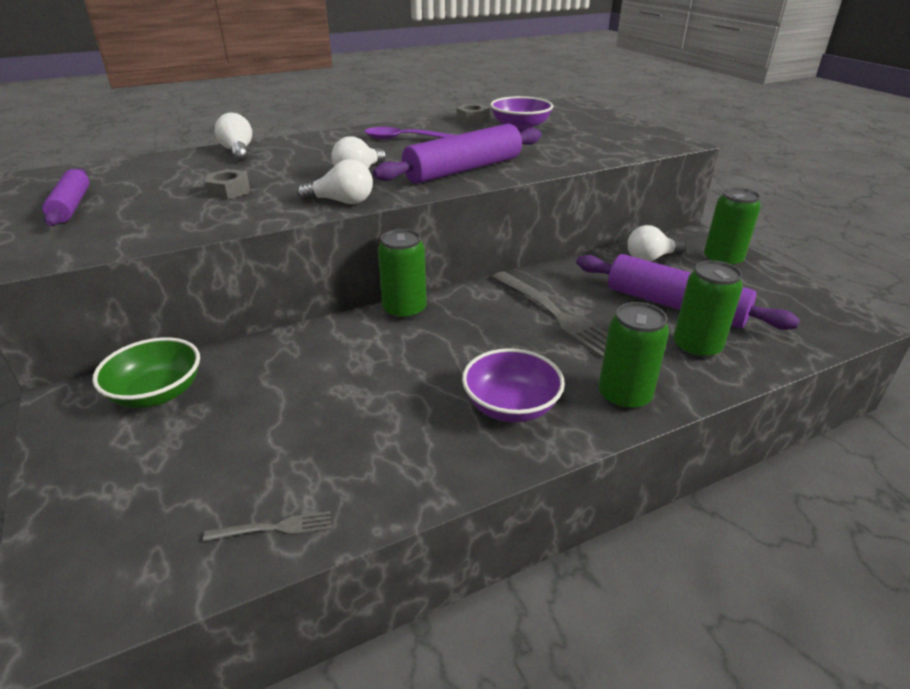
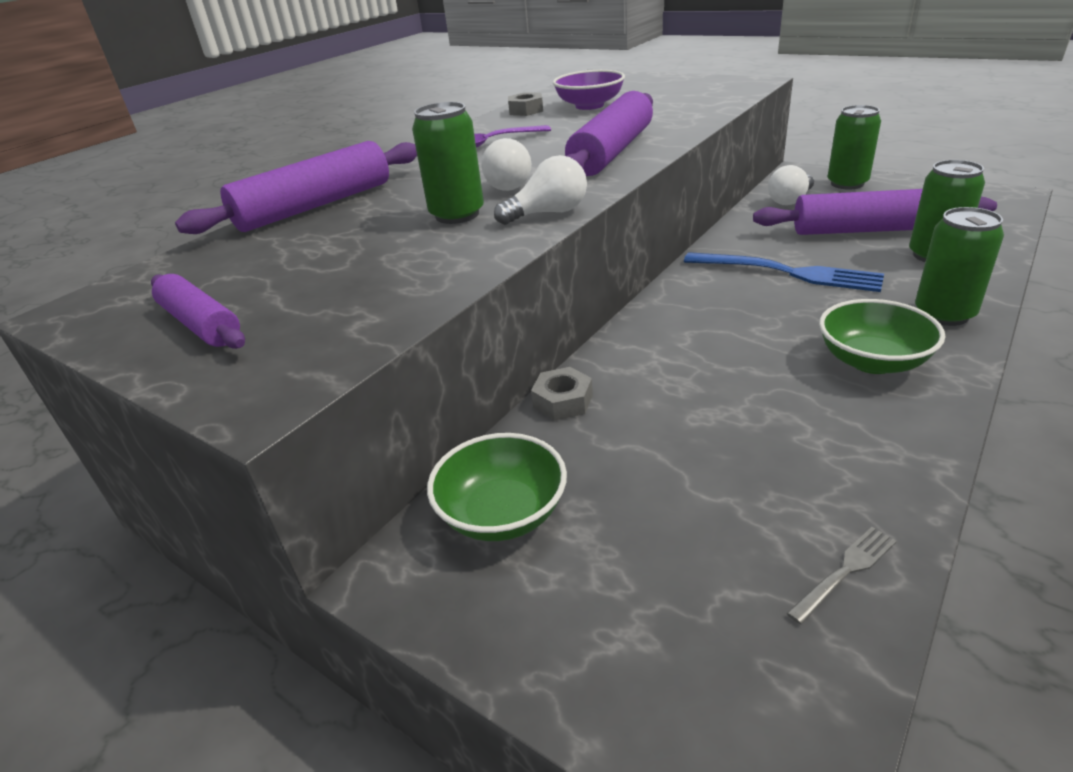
camera: 25 degrees left, 0 degrees up
grey nut [205,169,249,199] -> grey nut moved to [531,367,593,420]
white light bulb [215,113,252,161] -> purple rolling pin [175,141,417,234]
green can [378,229,427,320] -> green can moved to [412,102,484,224]
purple bowl [462,348,565,422] -> green bowl [819,299,945,374]
grey fork [493,271,608,359] -> blue fork [684,252,884,292]

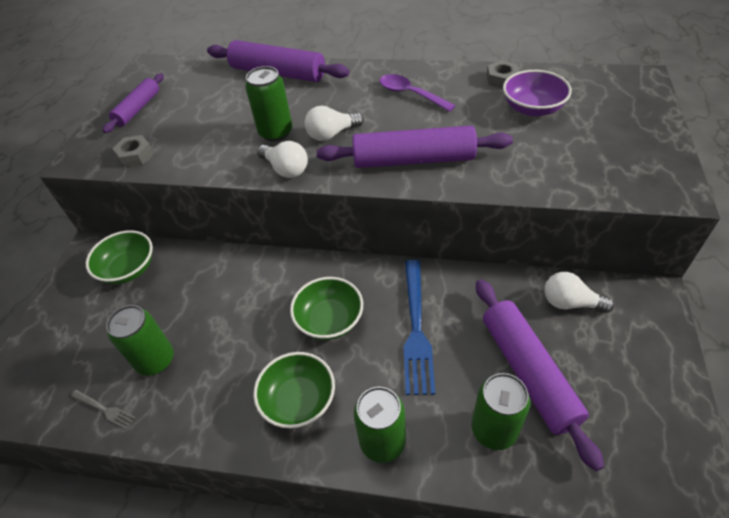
camera: 65 degrees right, 15 degrees up
grey nut [531,367,593,420] -> grey nut moved to [113,135,153,167]
green can [828,105,881,190] -> green can moved to [106,305,174,376]
none -> green bowl [290,277,363,340]

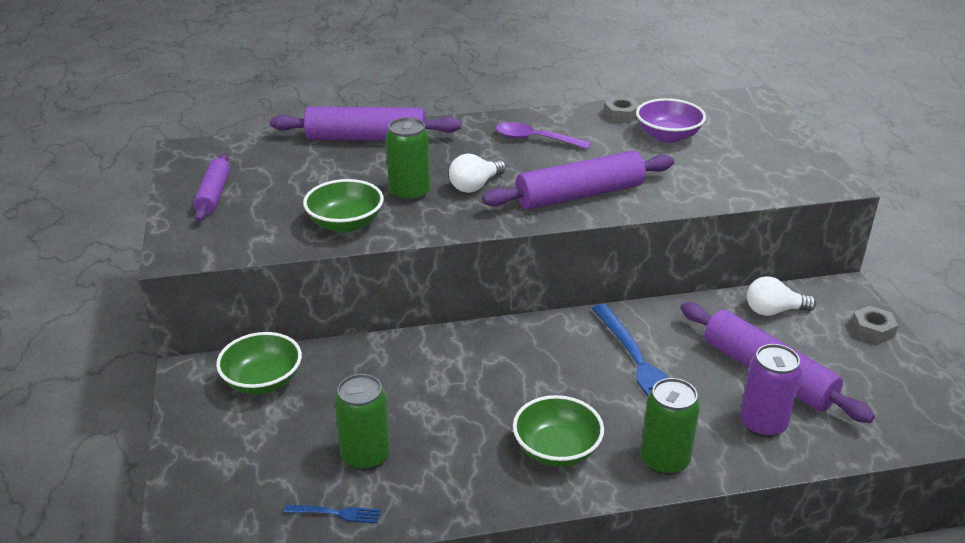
camera: 25 degrees left, 15 degrees down
grey fork [71,390,136,430] -> blue fork [284,505,381,523]
grey nut [113,135,153,167] -> grey nut moved to [851,306,898,344]
white light bulb [257,141,308,178] -> none
green bowl [290,277,363,340] -> green bowl moved to [303,179,384,233]
green can [471,373,530,450] -> purple can [740,344,802,438]

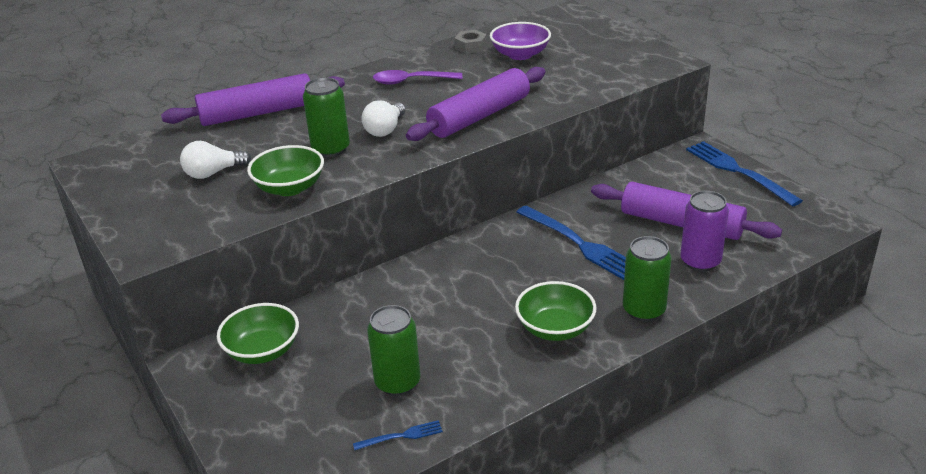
camera: 20 degrees left, 0 degrees up
purple rolling pin [193,153,230,221] -> none
white light bulb [747,276,816,316] -> white light bulb moved to [180,141,251,179]
grey nut [851,306,898,344] -> blue fork [686,141,803,207]

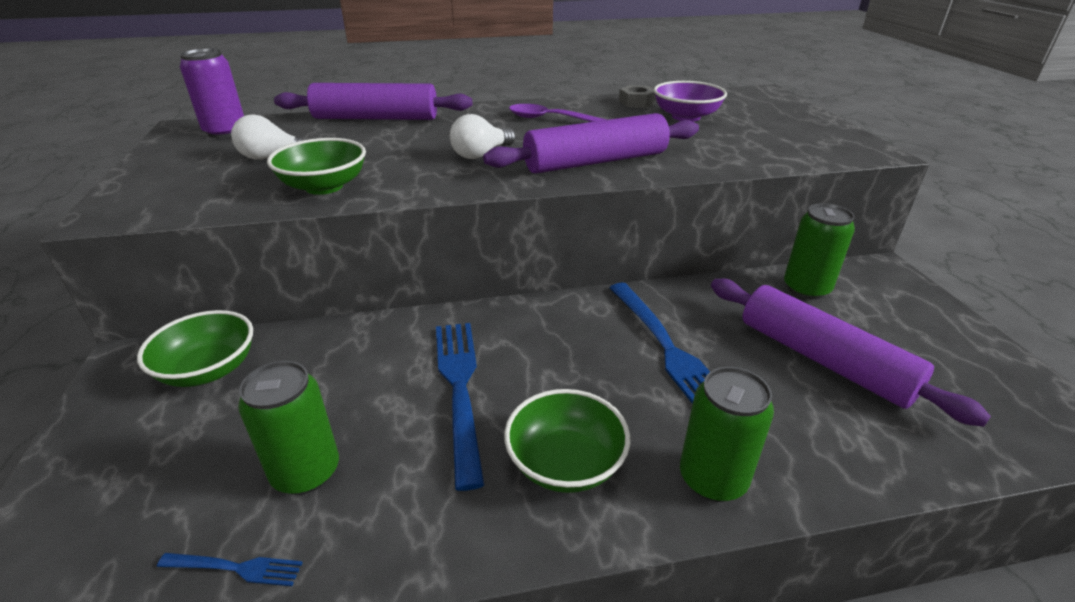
camera: 20 degrees right, 0 degrees up
green can [303,77,350,157] -> green can moved to [784,203,855,299]
purple can [680,191,729,272] -> purple can moved to [180,48,244,138]
blue fork [686,141,803,207] -> blue fork moved to [436,323,484,491]

